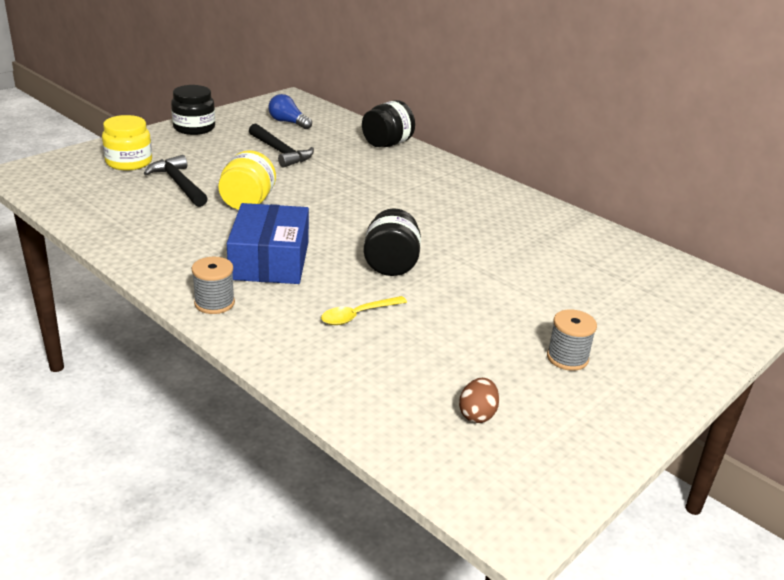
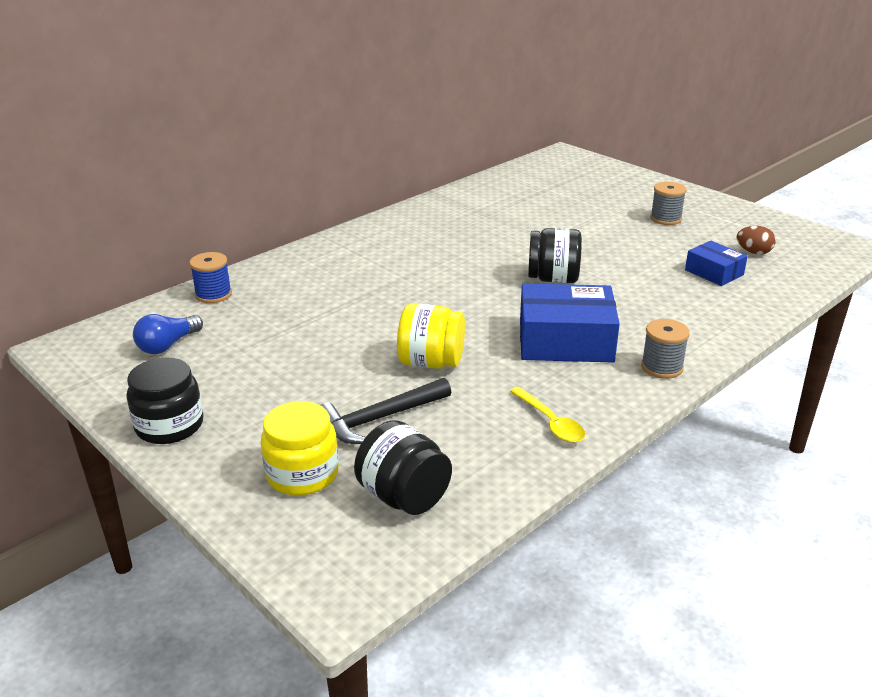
camera: 85 degrees left, 0 degrees up
black hammer [249,123,314,168] -> none
yellow spoon [321,296,407,325] -> yellow spoon moved to [510,387,585,443]
black jar [362,100,415,147] -> black jar moved to [354,420,452,515]
none -> blue spool [189,252,232,303]
none -> blue box [685,241,748,286]

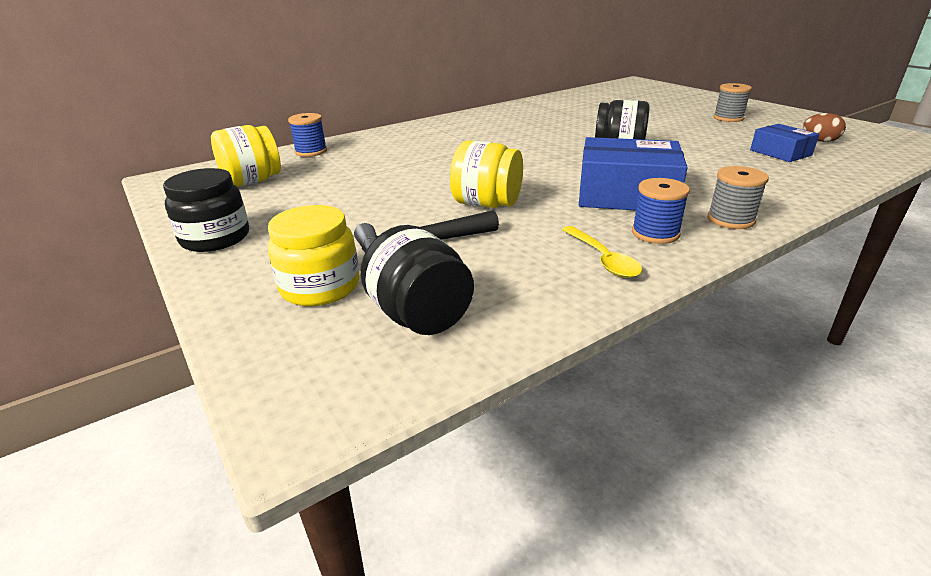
camera: 10 degrees right, 0 degrees up
blue light bulb [133,314,203,354] -> yellow jar [211,125,281,187]
none -> blue spool [632,178,690,244]

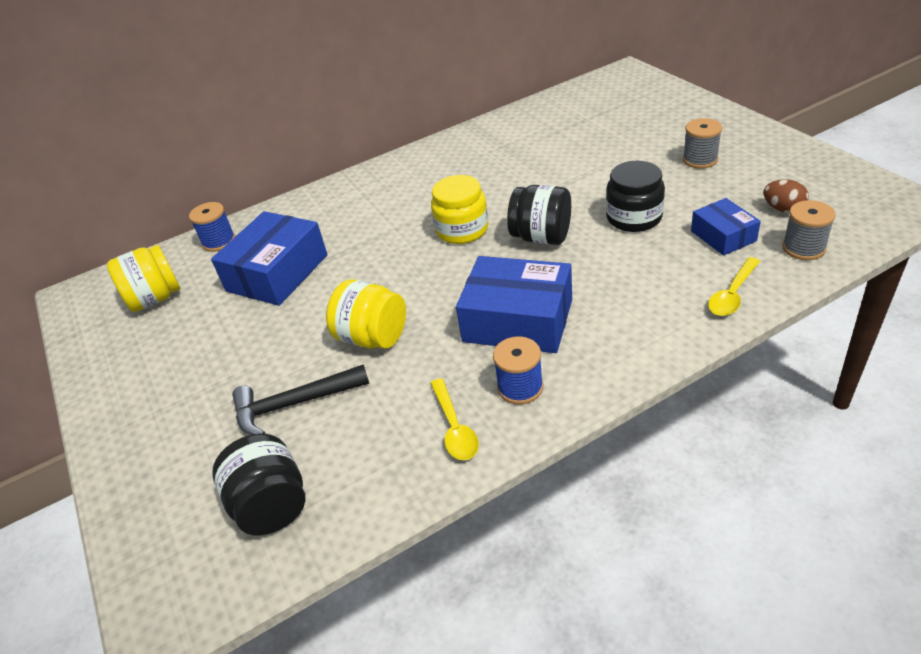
camera: 10 degrees right, 10 degrees up
black jar [163,168,249,252] -> black jar moved to [606,161,665,232]
yellow jar [268,205,359,306] -> yellow jar moved to [431,175,489,244]
grey spool [707,166,769,229] -> grey spool moved to [782,200,836,260]
none -> blue box [211,211,327,306]
none -> yellow spoon [708,257,760,316]

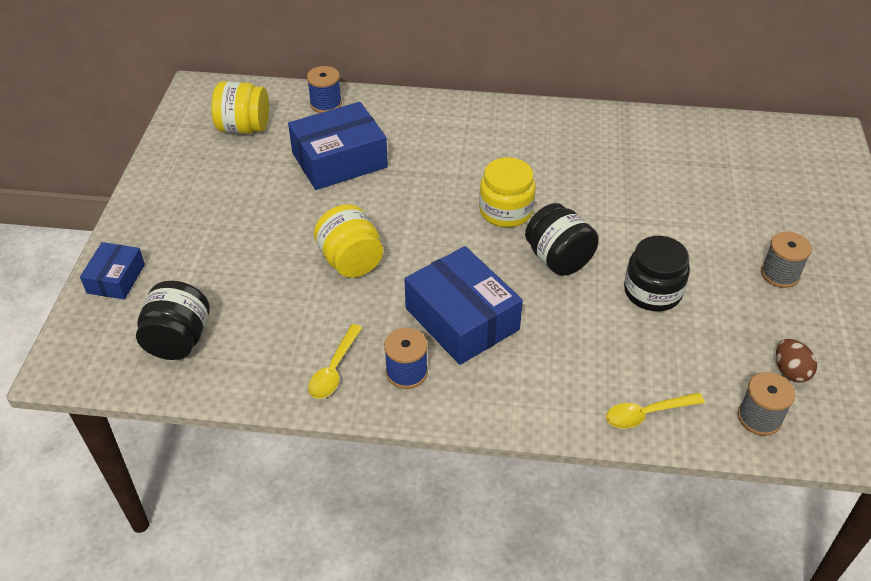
camera: 30 degrees right, 5 degrees up
black hammer [232,364,369,435] -> none
blue box [691,198,761,256] -> blue box moved to [80,242,145,300]

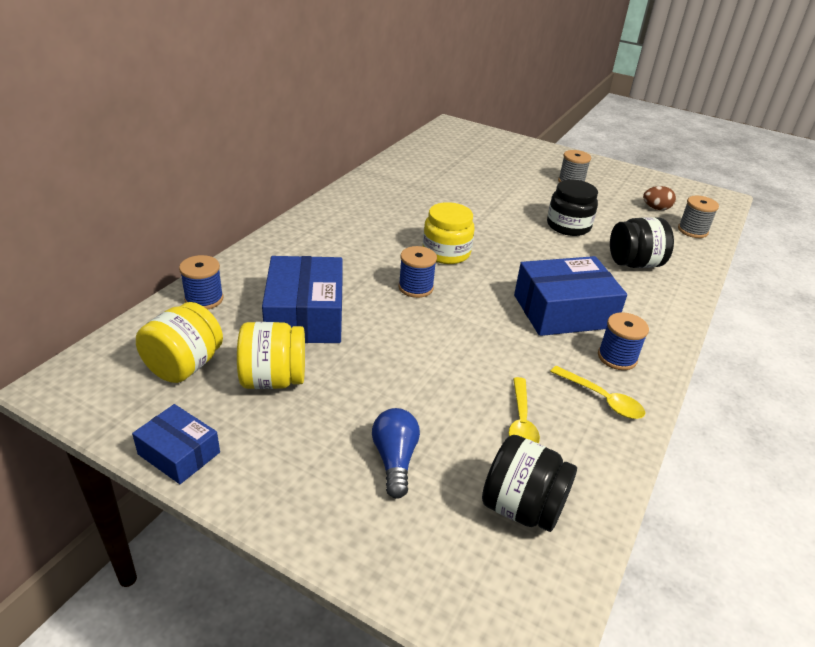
camera: 70 degrees left, 10 degrees down
blue box [80,242,145,300] -> blue box moved to [132,404,220,484]
yellow jar [314,204,383,278] -> yellow jar moved to [237,322,305,389]
black jar [525,203,599,276] -> black jar moved to [610,217,674,268]
yellow spoon [606,393,705,429] -> yellow spoon moved to [509,377,540,444]
none -> blue light bulb [372,408,420,498]
none -> blue spool [398,246,437,298]

